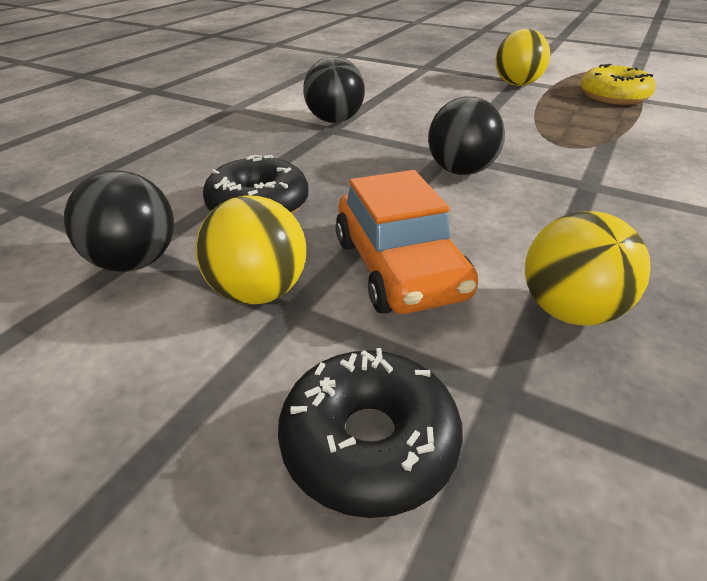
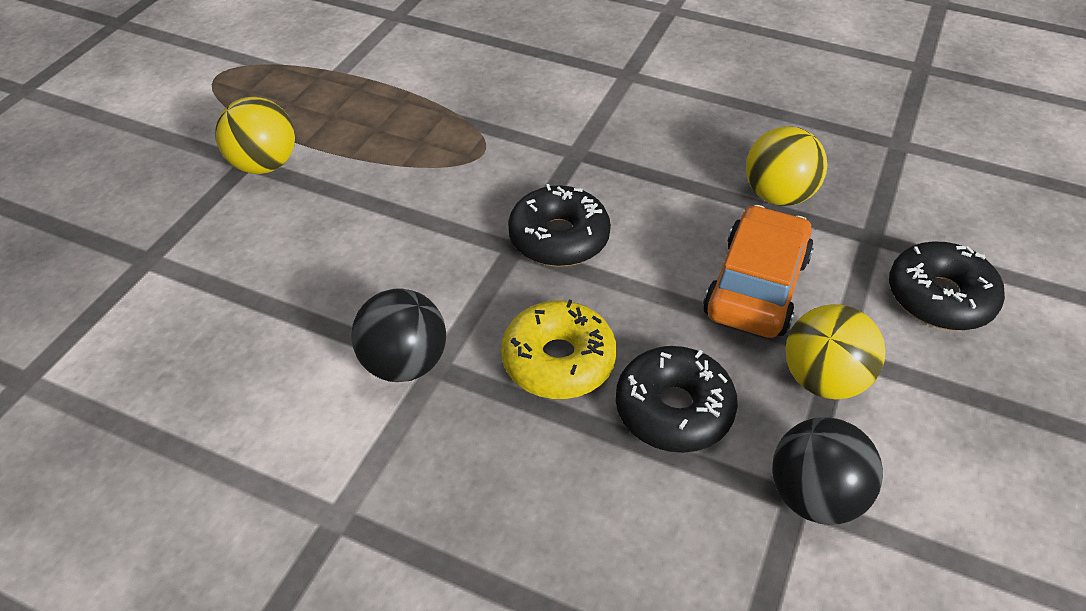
camera: 95 degrees left, 10 degrees up
orange car [335,170,478,314] -> orange car turned 45 degrees counterclockwise [703,205,814,338]
black ball [428,97,505,175] -> black donut [508,184,611,267]
yellow donut [580,64,656,105] -> yellow donut moved to [501,300,617,399]

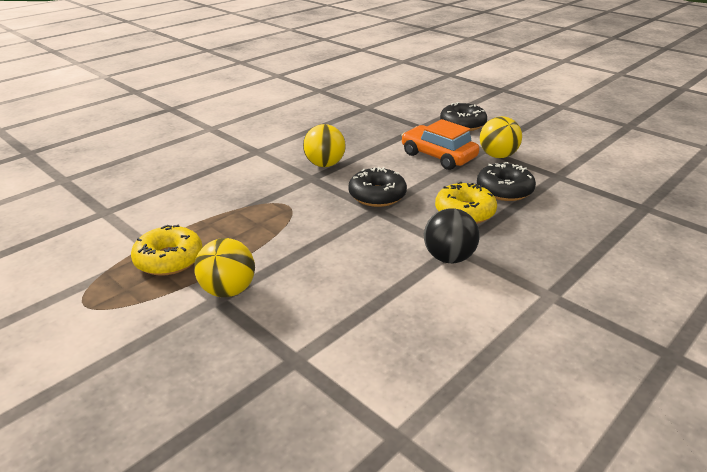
camera: 70 degrees left, 15 degrees down
yellow ball [746,126,827,206] -> yellow ball moved to [303,124,346,167]
black ball [772,417,883,525] -> none
none -> yellow donut [131,225,203,276]

